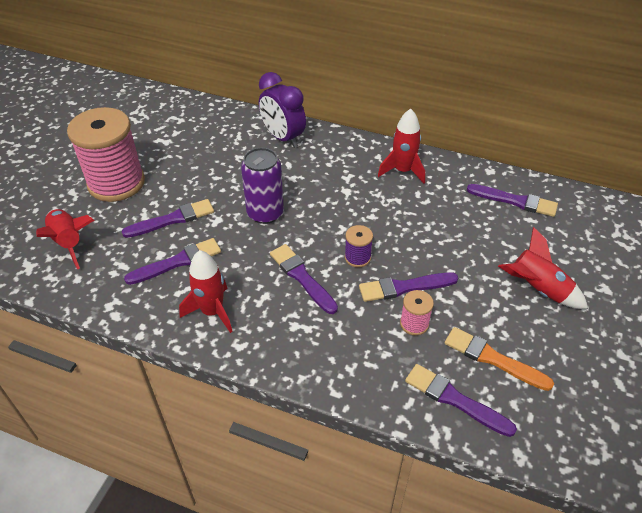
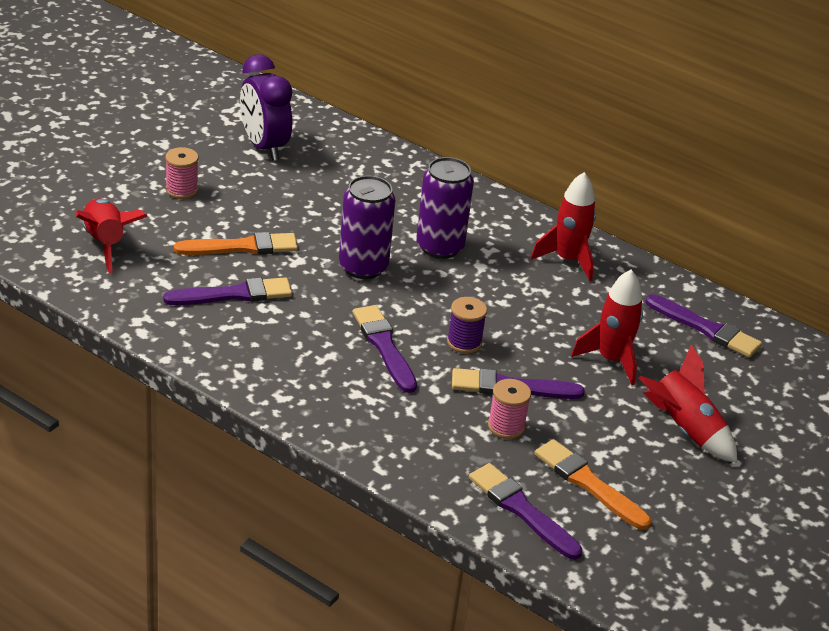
camera: 10 degrees right, 10 degrees down
pink spool [67,107,145,202] -> pink spool [166,147,198,199], size x0.42
purple brush [122,199,214,238] -> orange brush [174,232,298,255]
red rocket [179,250,233,333] -> red rocket moved to [571,269,643,385]
purple clock [259,72,306,148] -> purple clock moved to [240,54,292,161]
none -> purple can [416,157,474,259]

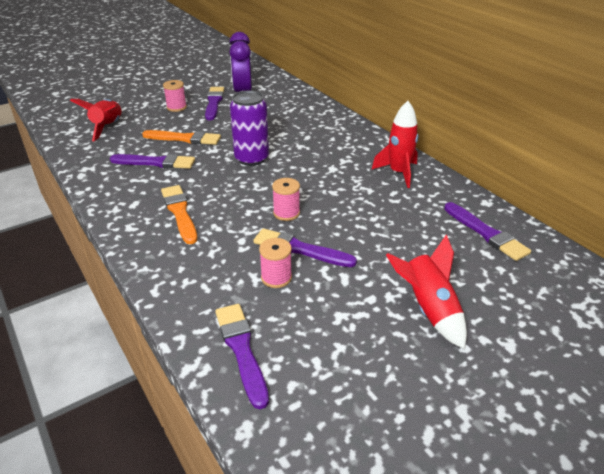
camera: 25 degrees right, 0 degrees up
purple brush [353,305,417,393] -> purple brush moved to [205,87,224,120]
purple can [416,157,474,259] -> none
purple spool [447,297,487,353] -> pink spool [272,178,300,221]
orange brush [535,439,651,530] -> orange brush moved to [161,185,197,244]
red rocket [571,269,643,385] -> none

